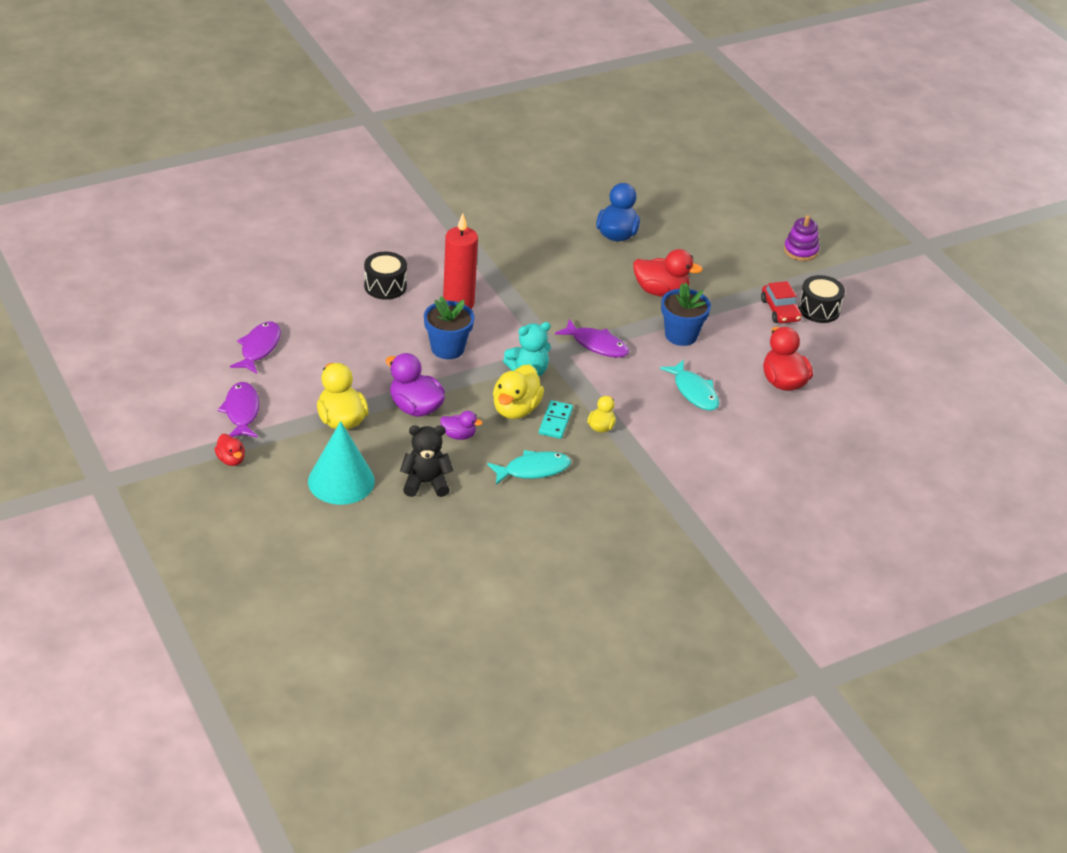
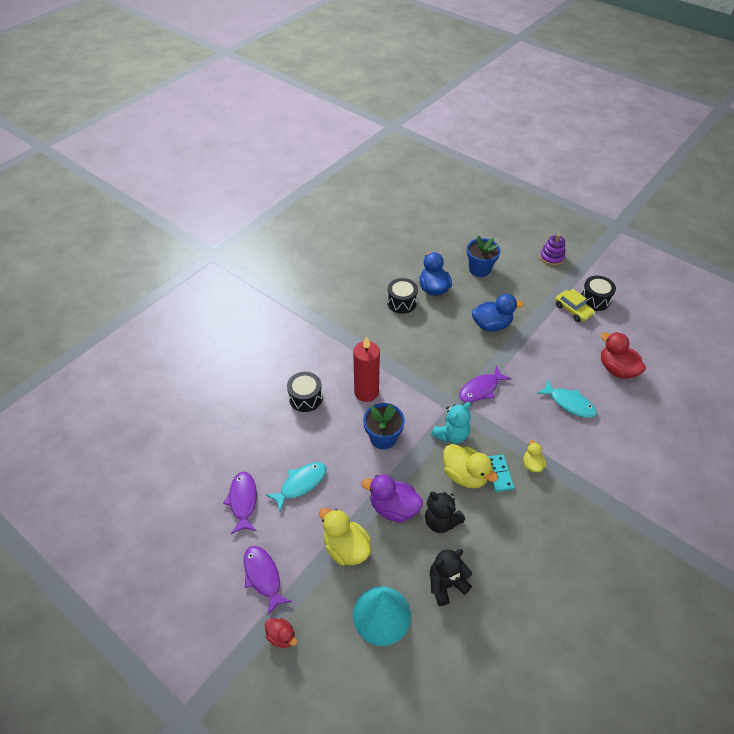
camera: 20 degrees left, 10 degrees up
purple duck [440,411,483,440] -> black teddy bear [425,491,465,533]
turquoise fish [487,450,571,485] -> turquoise fish moved to [266,462,326,511]
yellow duck [493,364,544,419] -> yellow duck turned 45 degrees counterclockwise [443,444,498,489]
purple fish [555,319,629,358] -> purple fish turned 135 degrees clockwise [459,365,511,402]
red duck [633,249,703,297] -> blue duck [472,294,524,331]
blue flower pot [661,283,711,346] -> blue flower pot moved to [467,236,501,277]
red car [761,281,802,323] -> yellow car [555,289,595,322]
none -> black drum [387,278,418,314]

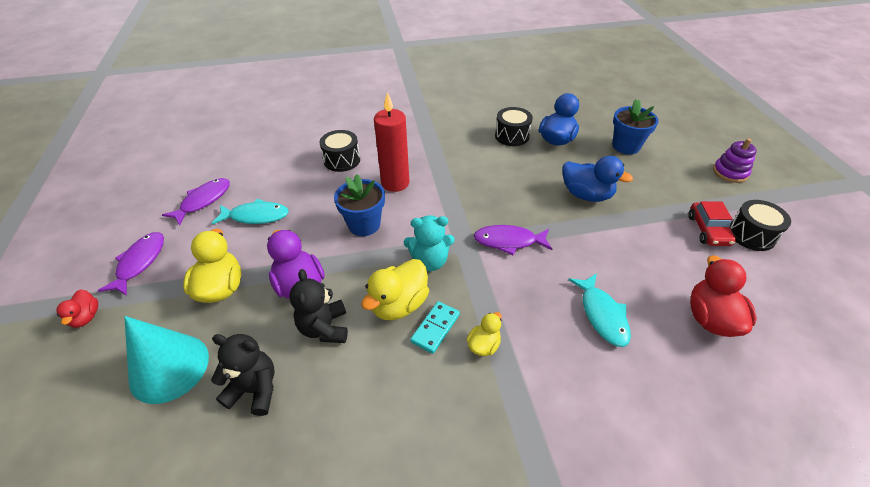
camera: 40 degrees right, 5 degrees down
yellow duck [443,444,498,489] -> yellow duck turned 45 degrees clockwise [361,259,429,320]
yellow car [555,289,595,322] -> red car [688,201,736,246]

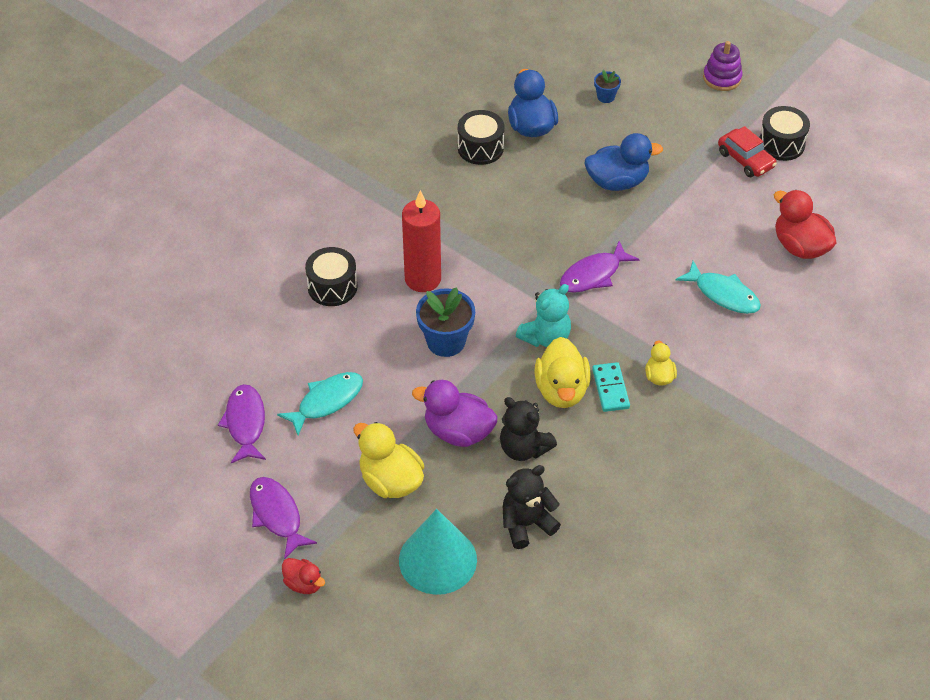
camera: 40 degrees left, 5 degrees up
blue flower pot [612,99,659,154] -> blue flower pot [594,69,621,103], size x0.52

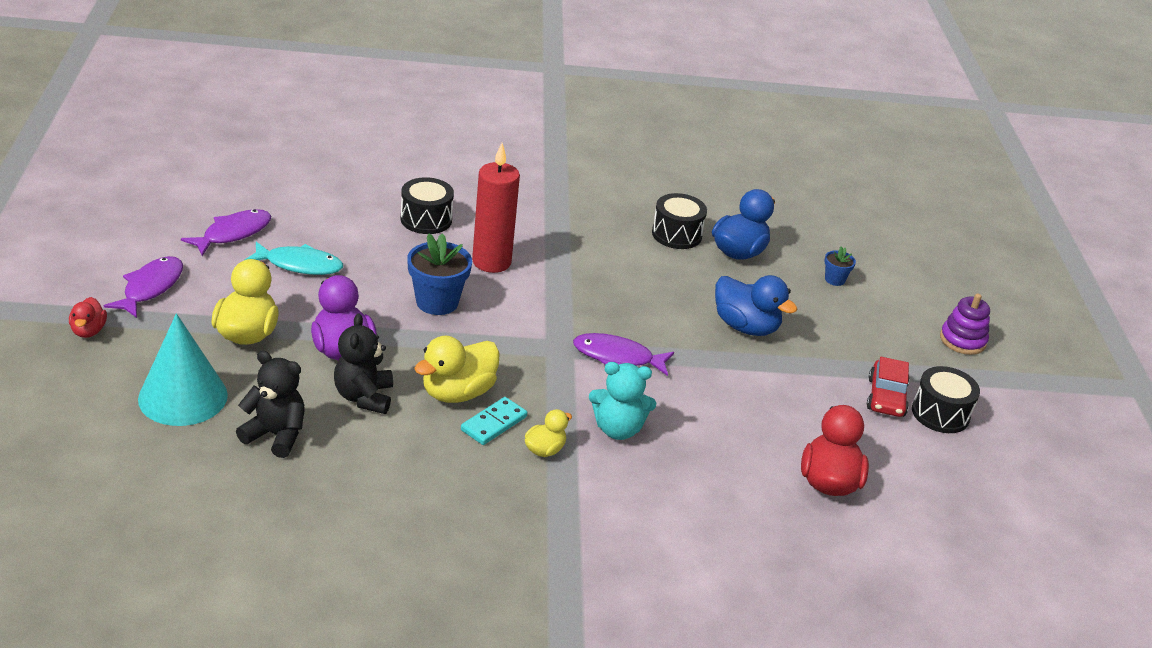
camera: 45 degrees right, 15 degrees down
turquoise teddy bear [516,284,571,347] -> turquoise teddy bear moved to [589,362,656,440]
turquoise fish [675,261,761,314] -> none

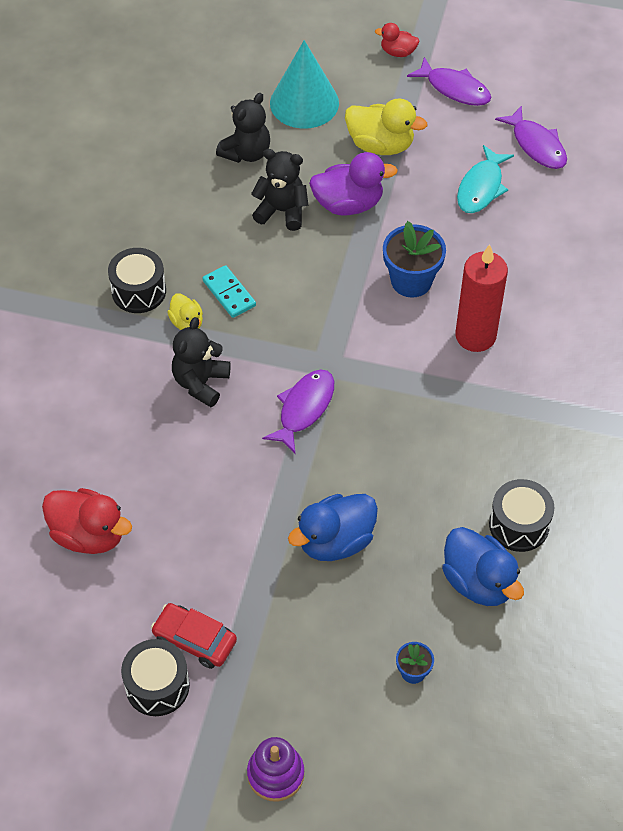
camera: 110 degrees right, 20 degrees up
black drum [401,177,454,234] -> black drum moved to [108,248,166,313]
yellow duck [414,336,500,403] -> none
turquoise teddy bear [589,362,656,440] -> black teddy bear [172,317,231,407]

